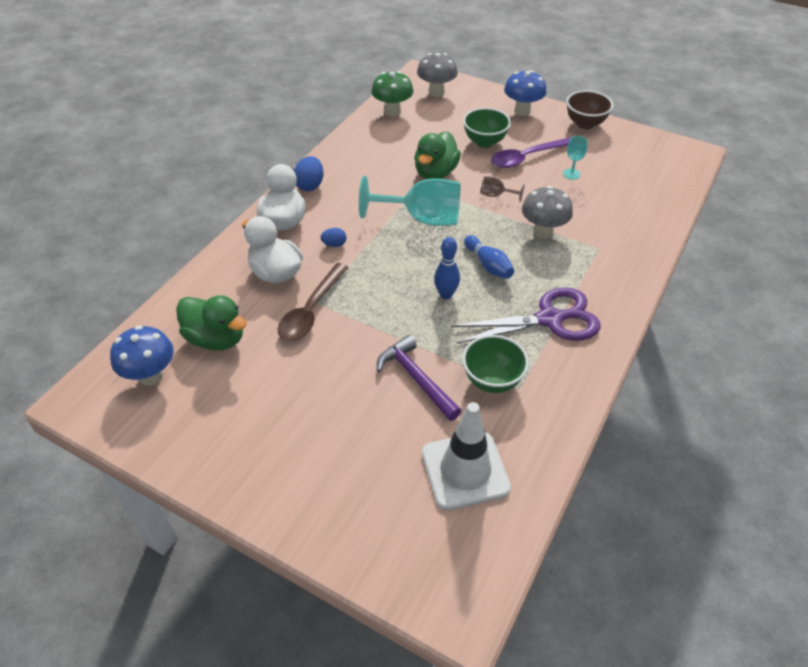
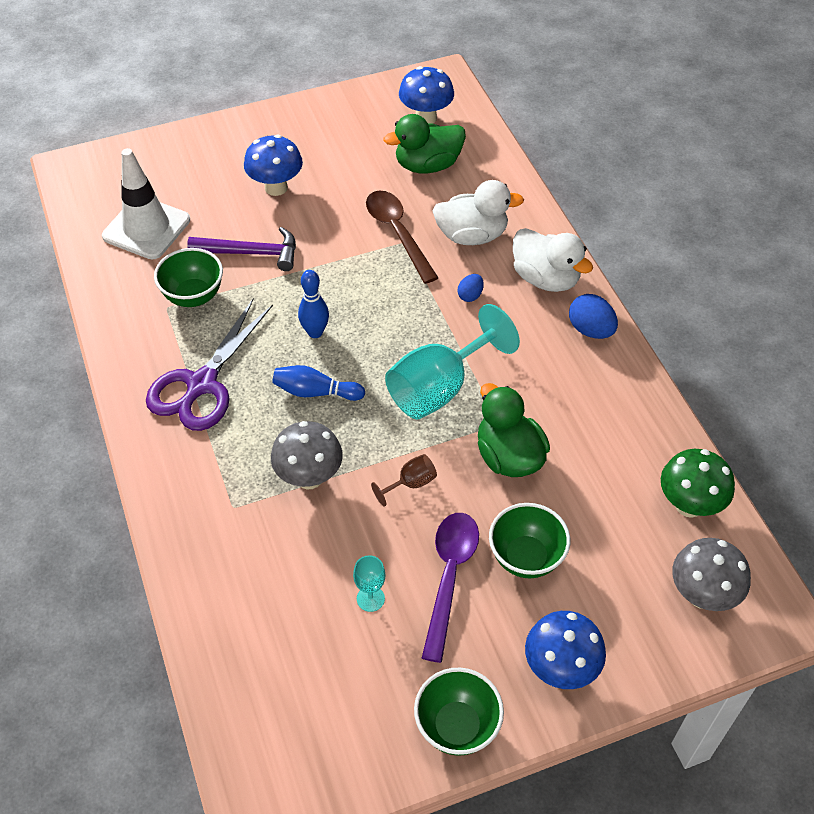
camera: 130 degrees right, 5 degrees up
brown bowl [566,90,613,129] -> green bowl [414,668,504,756]
none -> blue mushroom [244,135,303,196]

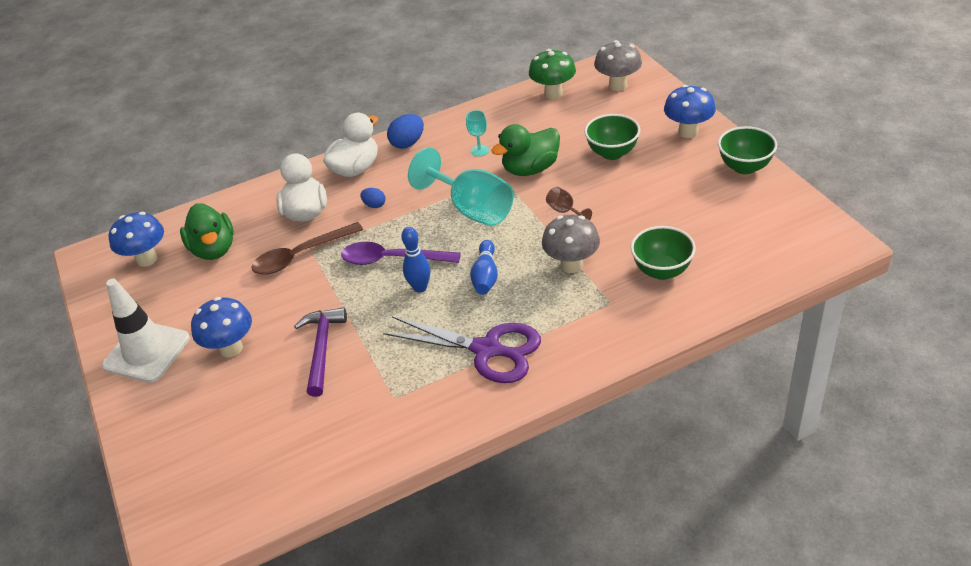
camera: 90 degrees left, 10 degrees down
white traffic cone [102,148,190,259] -> white traffic cone moved to [102,279,190,383]
green bowl [154,248,223,307] -> green bowl moved to [631,226,696,280]
turquoise goblet [353,555,385,612] -> turquoise goblet moved to [466,110,489,157]
purple spoon [422,513,479,663] -> purple spoon moved to [341,242,461,265]

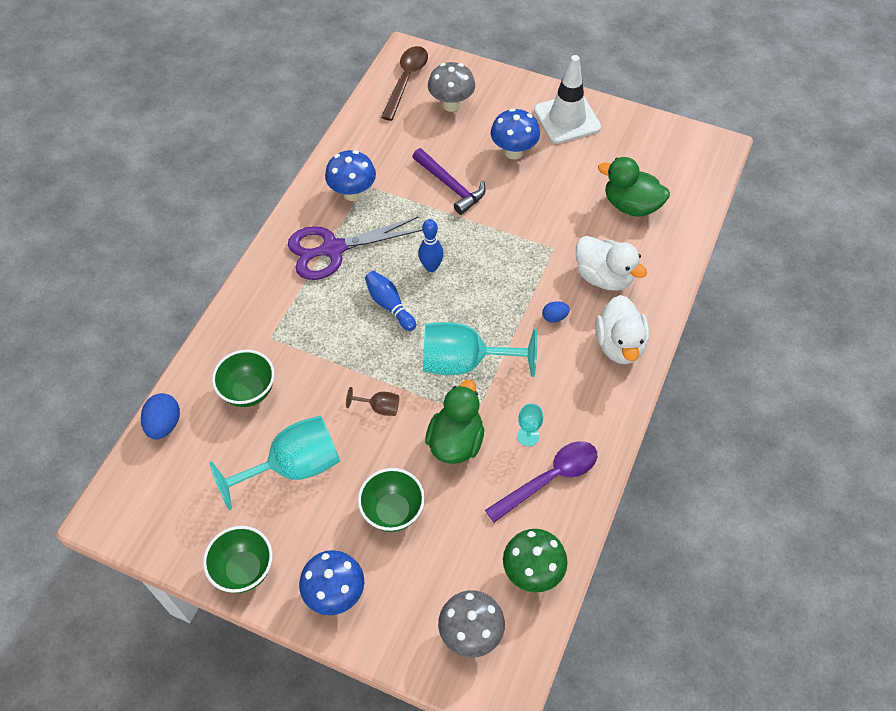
camera: 135 degrees right, 15 degrees up
blue mushroom [109,212,164,267] -> blue mushroom moved to [325,150,376,201]
brown spoon [251,222,363,274] -> brown spoon moved to [381,46,428,121]
purple spoon [341,242,461,265] -> purple spoon moved to [485,441,597,523]
blue egg [387,114,424,149] -> blue egg moved to [141,393,180,439]
grey mushroom [542,215,600,273] -> grey mushroom moved to [428,62,475,112]
none -> turquoise goblet [209,415,340,510]

